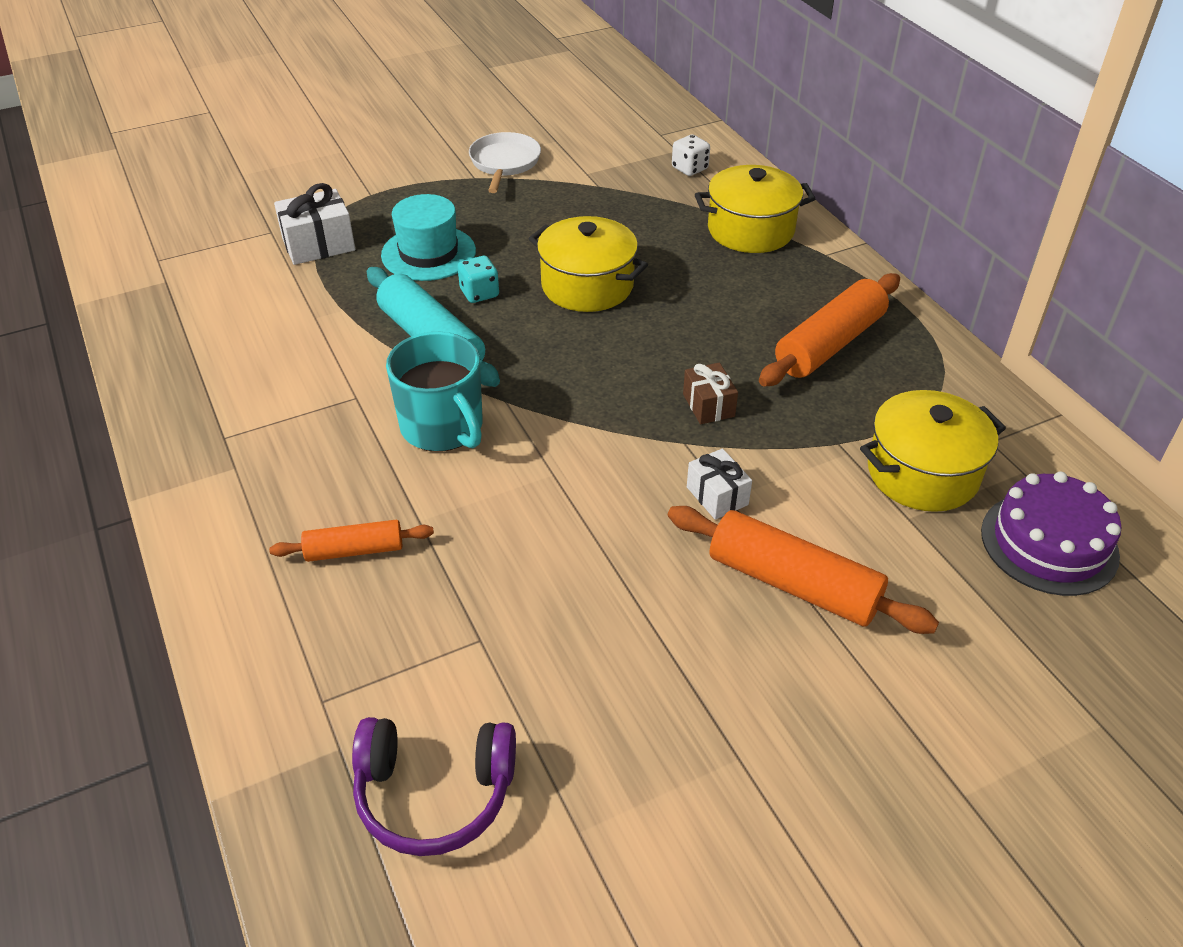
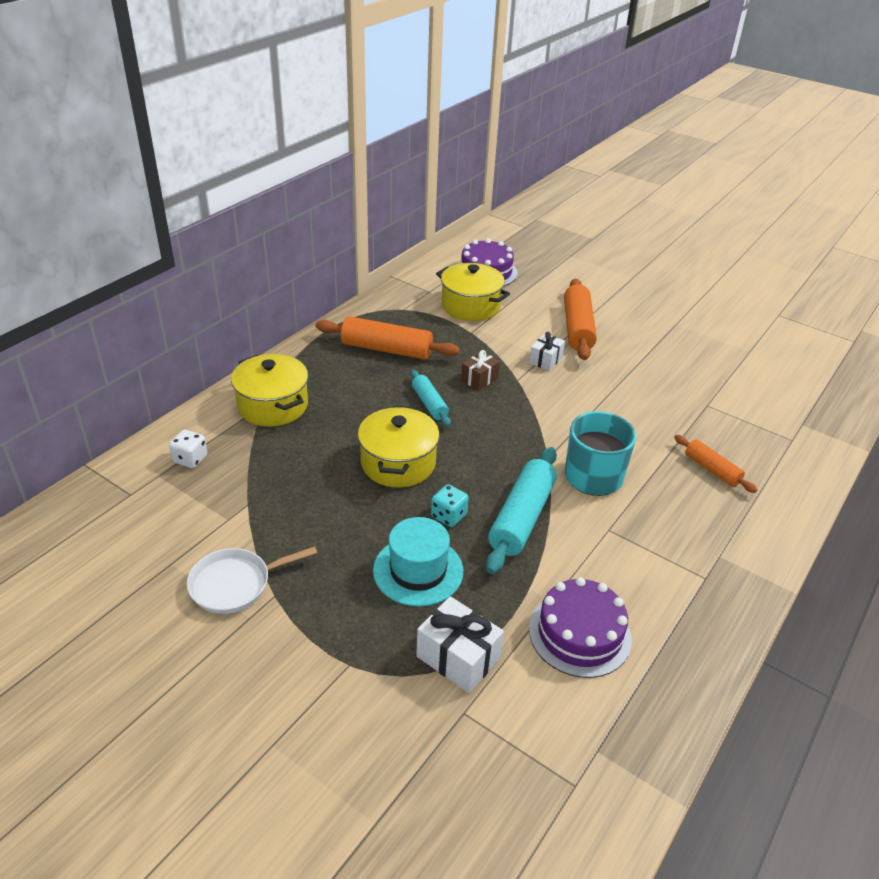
camera: 120 degrees left, 5 degrees down
purple headphones [352,717,516,856] -> none
none -> turquoise rolling pin [411,370,451,426]
none -> purple cake [529,577,632,678]

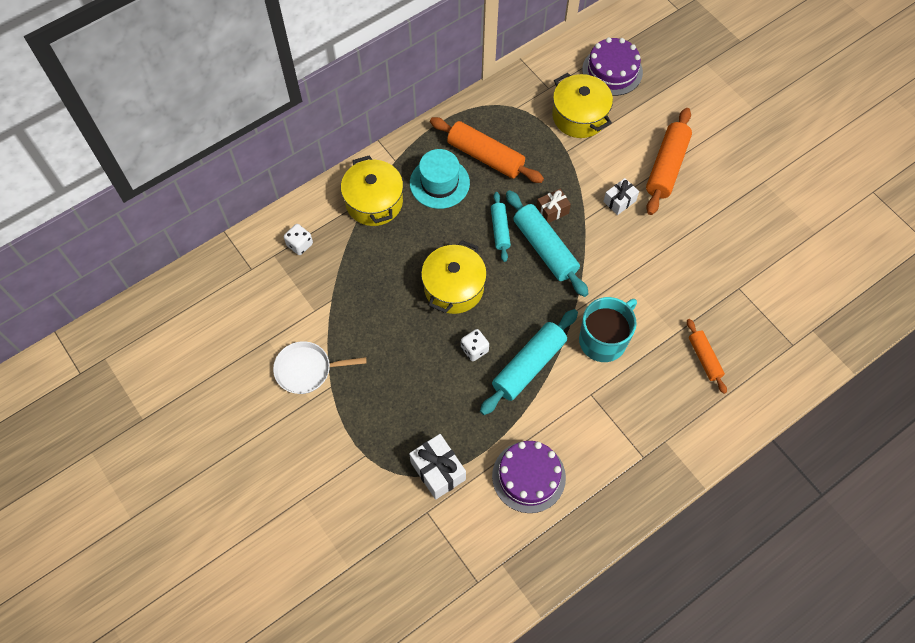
camera: 20 degrees right, 25 degrees up
turquoise hat [373,517,463,607] -> turquoise hat moved to [410,149,470,209]
turquoise dice [431,484,469,527] -> white dice [461,329,489,361]
none -> turquoise rolling pin [506,190,589,297]

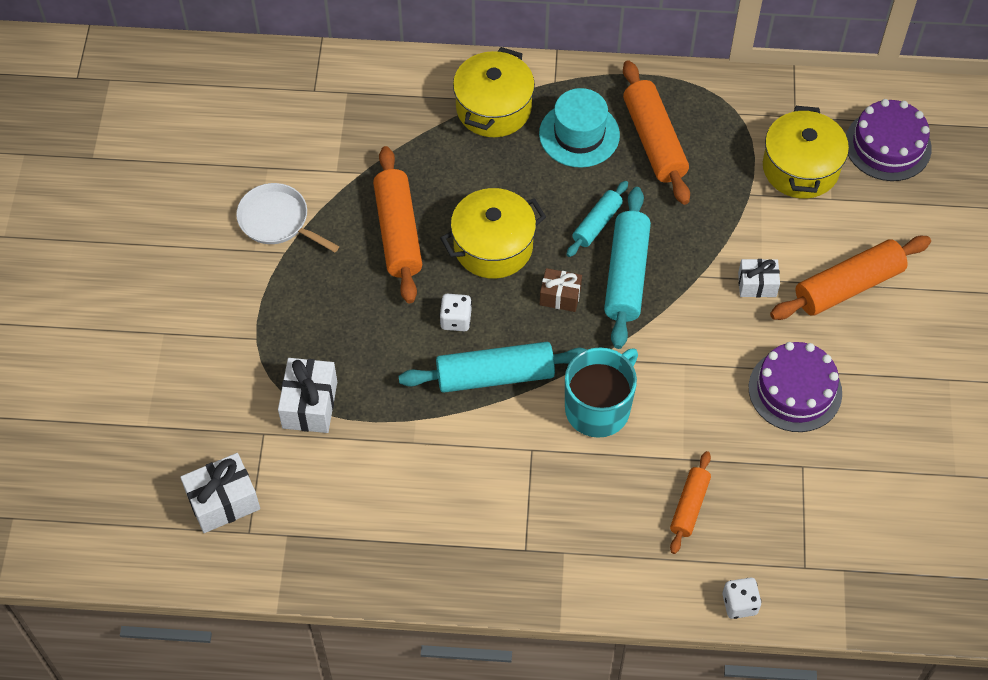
camera: 40 degrees right, 5 degrees down
white dice [284,224,313,255] -> white dice moved to [723,578,762,619]
purple cake [492,441,566,513] -> purple cake moved to [749,342,842,432]
brown gift [536,189,571,223] -> brown gift moved to [540,268,582,312]
turquoise mug [579,297,637,362] -> turquoise mug turned 45 degrees counterclockwise [565,347,638,438]
none -> white gift [180,453,260,533]
none -> orange rolling pin [373,146,422,303]

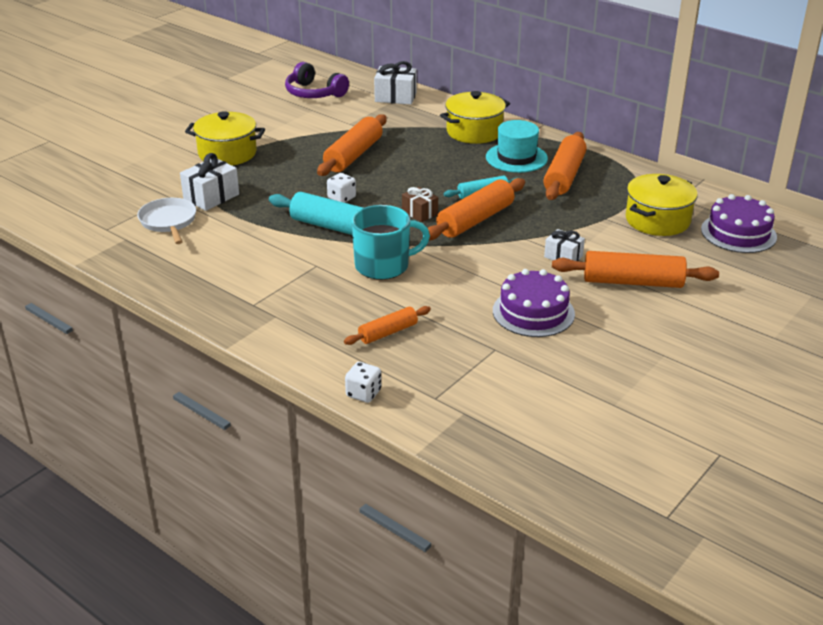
camera: 35 degrees right, 25 degrees down
white gift [180,453,260,533] -> white gift moved to [374,61,417,105]
white pan [236,183,339,252] -> white pan moved to [137,198,196,244]
yellow pot [440,188,546,279] -> yellow pot moved to [185,111,265,165]
turquoise rolling pin [604,187,651,349] -> orange rolling pin [428,178,525,240]
none -> purple headphones [285,62,349,98]

